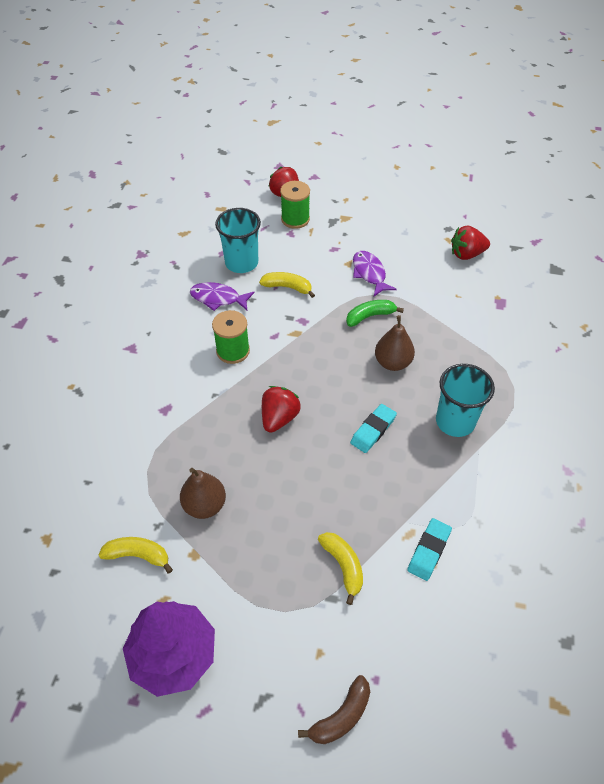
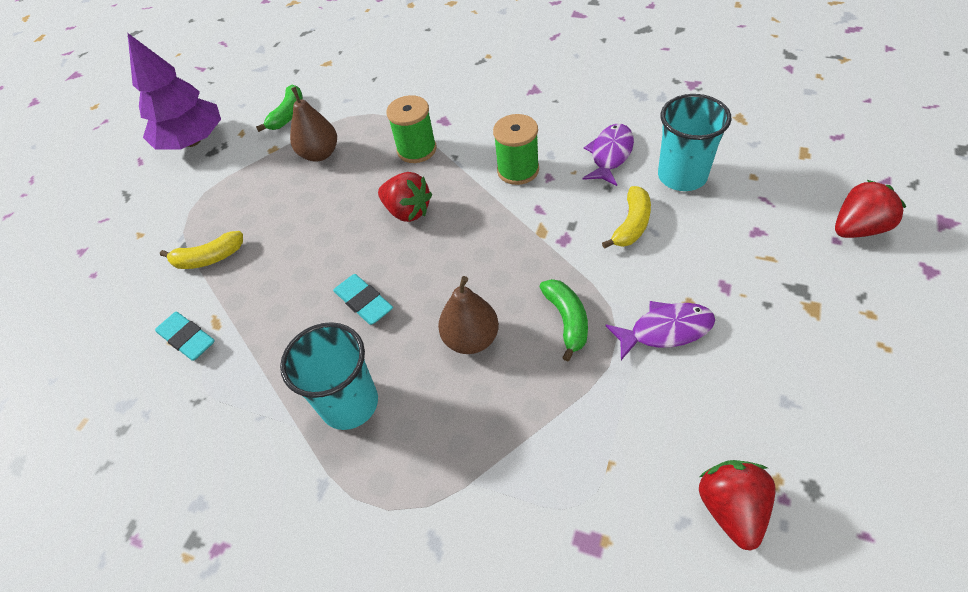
camera: 105 degrees right, 0 degrees up
yellow banana [98,537,173,574] -> green banana [256,85,303,132]
green spool [280,181,310,229] -> green spool moved to [386,95,437,163]
brown banana [298,675,370,744] -> none

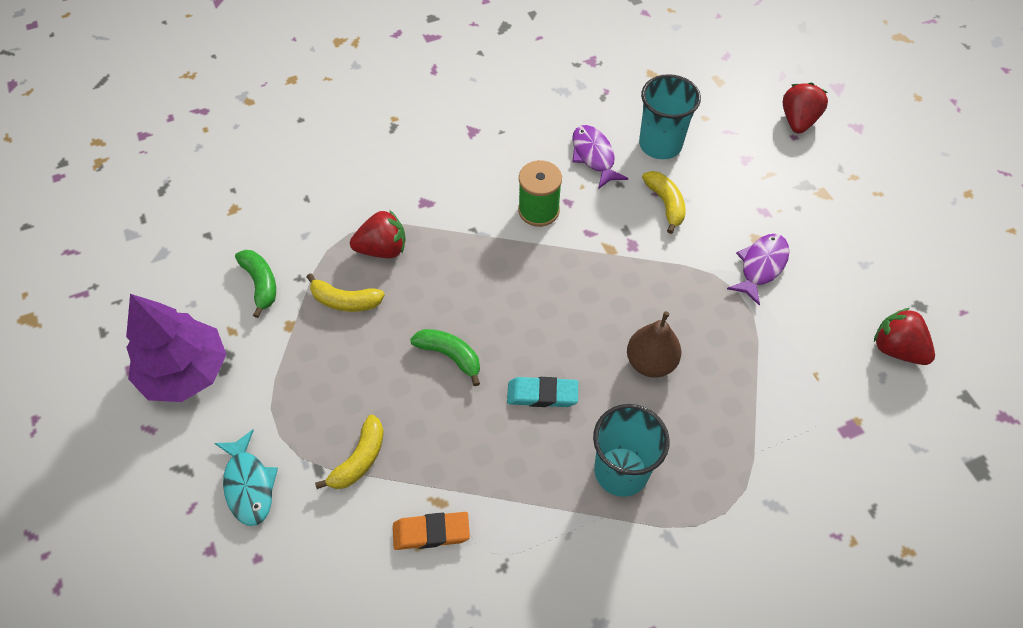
camera: 50 degrees left, 5 degrees up
turquoise eraser [155,312,215,361] -> orange eraser [393,512,470,550]
brown pear [290,87,337,162] -> yellow banana [307,273,385,312]
red strawberry [378,172,432,222] -> red strawberry moved to [350,210,405,258]
green spool [386,95,437,163] -> none
green banana [540,279,588,361] -> green banana moved to [410,329,480,386]
none -> turquoise fish [215,429,278,526]

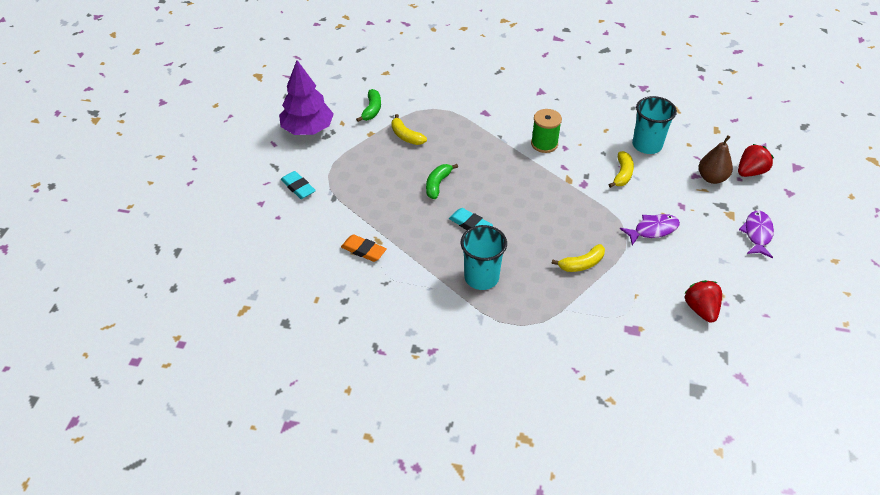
camera: 35 degrees right, 10 degrees down
turquoise fish [215,429,278,526] -> turquoise eraser [281,171,316,199]
yellow banana [315,415,384,489] -> yellow banana moved to [552,244,605,272]
red strawberry [350,210,405,258] -> none
green banana [410,329,480,386] -> green banana turned 135 degrees counterclockwise [426,164,458,199]
purple fish [572,125,628,189] -> purple fish moved to [739,211,774,258]
brown pear [627,311,681,378] -> brown pear moved to [698,135,733,184]

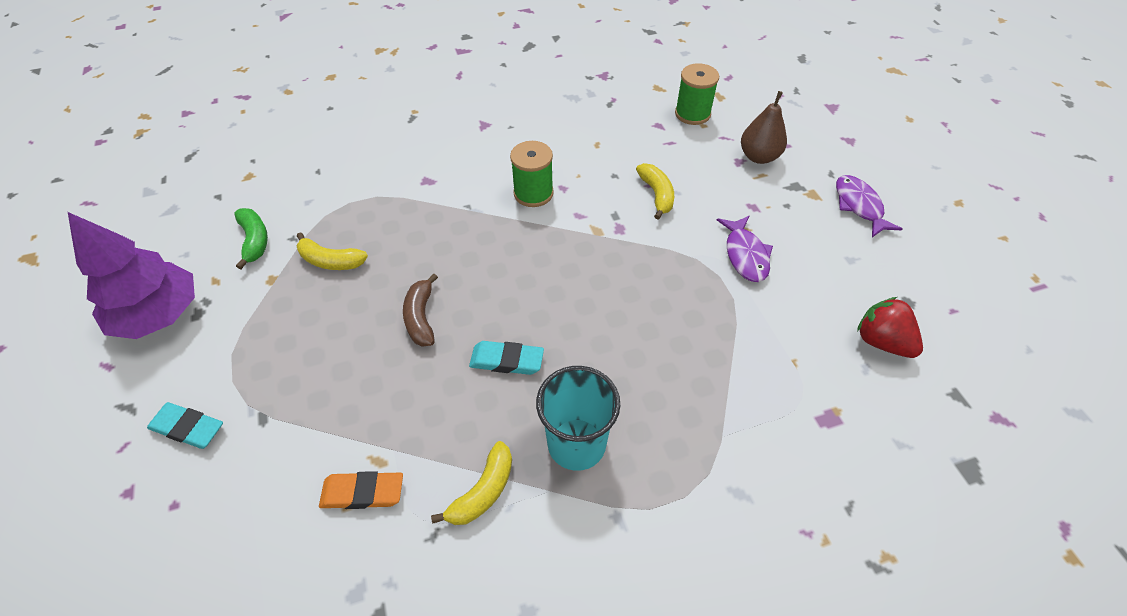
camera: 30 degrees left, 5 degrees up
green banana [426,164,458,199] -> brown banana [403,274,438,347]
yellow banana [552,244,605,272] -> yellow banana moved to [431,441,512,525]
purple fish [620,214,680,245] -> purple fish turned 135 degrees clockwise [717,216,773,282]
turquoise cup [632,96,677,154] -> none
red strawberry [738,144,774,177] -> none
none -> green spool [675,63,719,125]

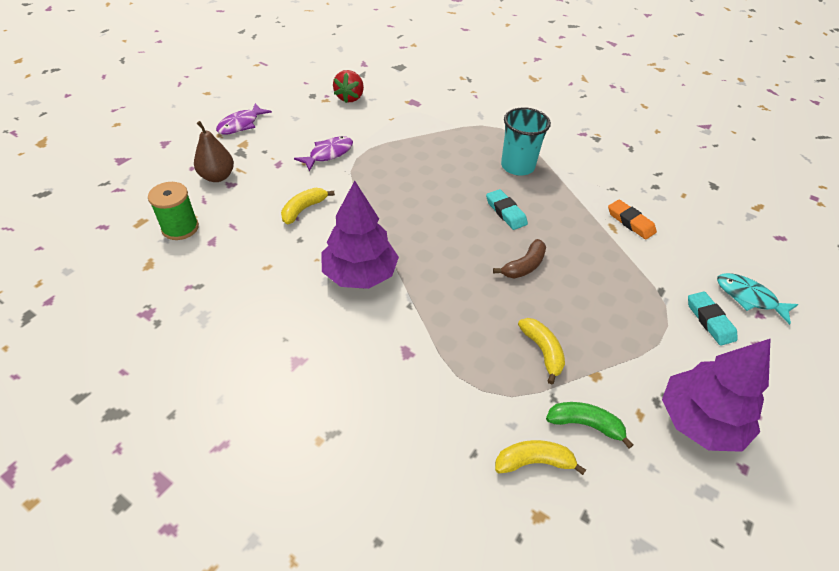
camera: 130 degrees left, 5 degrees down
green banana [234,208,268,269] -> green banana turned 75 degrees clockwise [546,402,633,448]
yellow banana [431,441,512,525] -> yellow banana moved to [495,440,586,475]
green spool [510,141,554,207] -> purple tree [321,181,399,289]
none -> turquoise fish [717,273,799,325]

